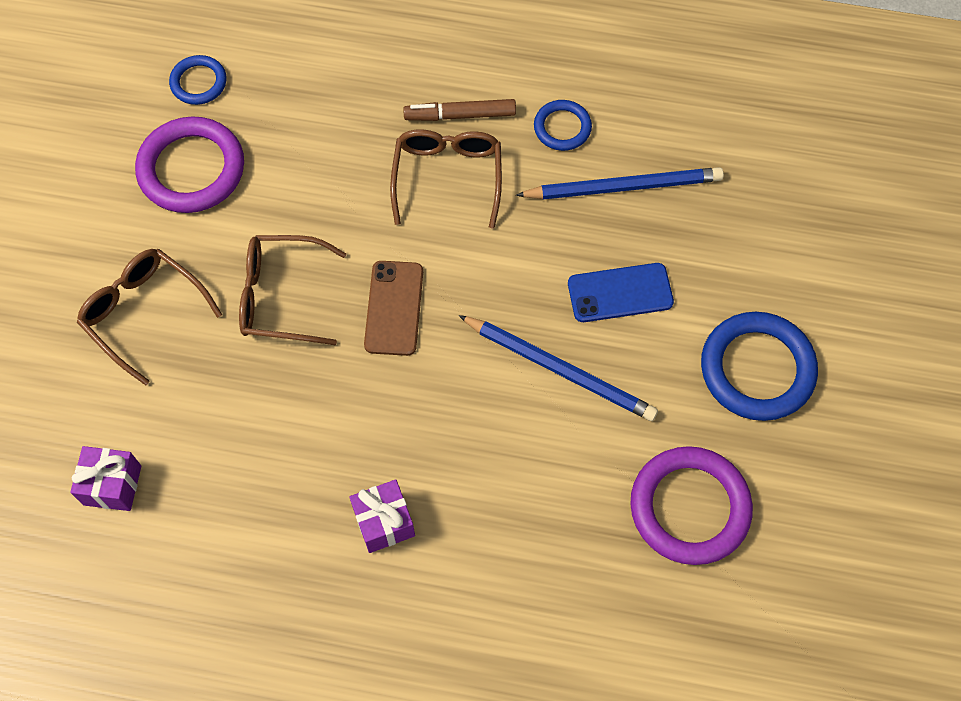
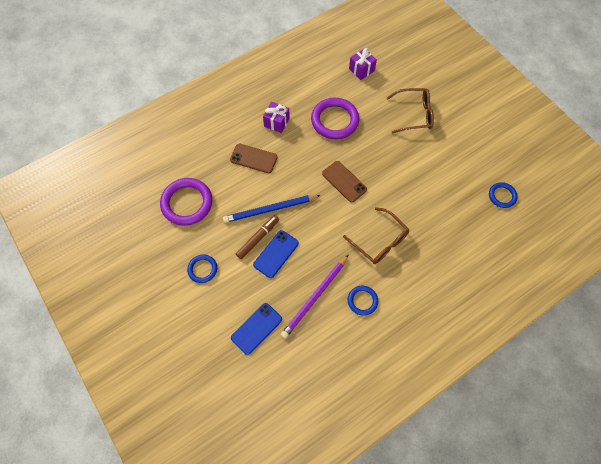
camera: 135 degrees right, 0 degrees up
purple ring [135,117,244,213] -> purple ring moved to [311,98,359,139]
brown glasses [239,235,346,345] -> none
brown marker [403,99,516,121] -> brown marker moved to [236,215,279,259]
blue pencil [516,167,724,200] -> purple pencil [281,254,349,339]
blue ring [701,312,818,421] -> blue ring [187,254,217,283], size x0.54
none -> brown phone [230,144,278,173]
none -> blue phone [231,303,282,355]

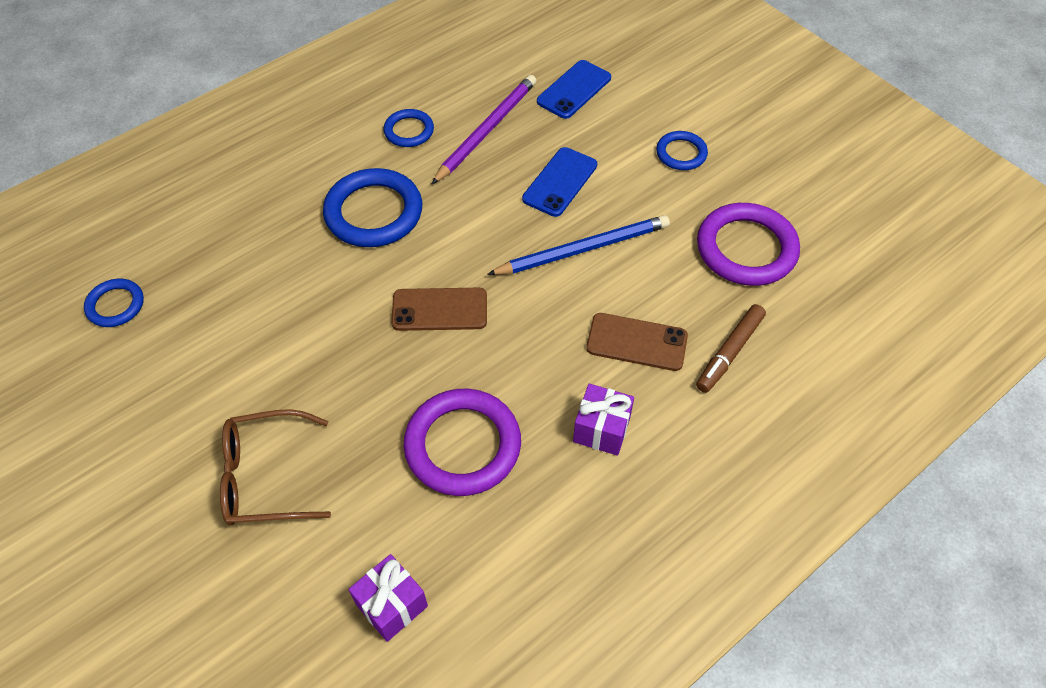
camera: 175 degrees right, 10 degrees down
brown marker [236,215,279,259] -> brown marker moved to [696,304,766,393]
brown phone [322,161,367,202] -> brown phone turned 45 degrees counterclockwise [391,288,487,331]
brown glasses [343,207,409,264] -> blue ring [323,168,422,247]

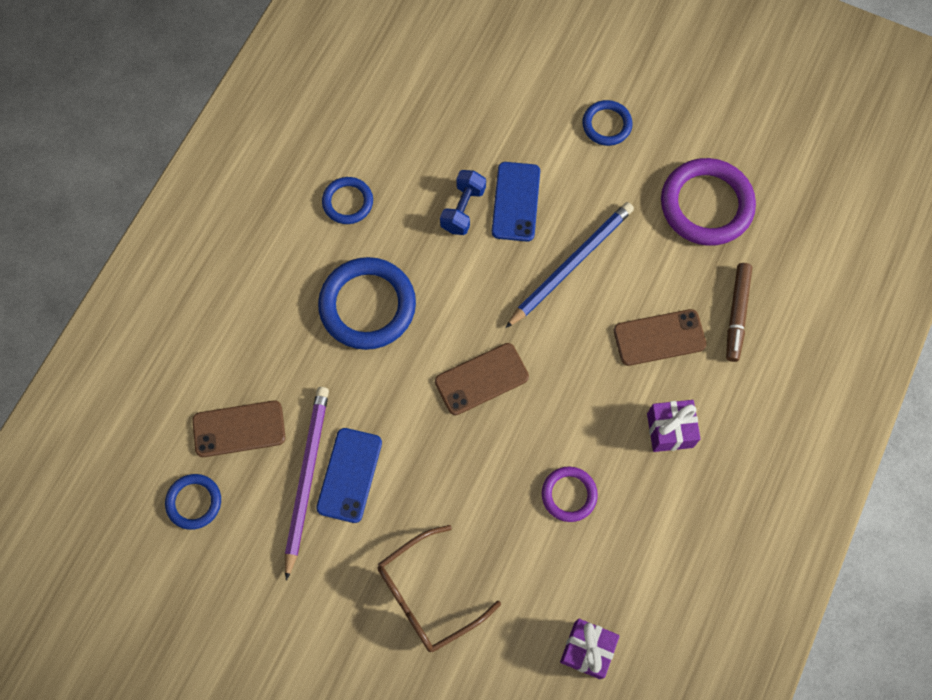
camera: 25 degrees left, 15 degrees up
purple ring [404,389,521,496] -> purple ring [542,467,598,522], size x0.54
purple pencil [432,75,537,184] -> purple pencil moved to [285,387,329,581]
blue phone [537,60,611,119] -> blue phone moved to [316,428,382,523]
none -> brown phone [192,401,286,457]
none -> blue dumbbell [440,170,486,235]

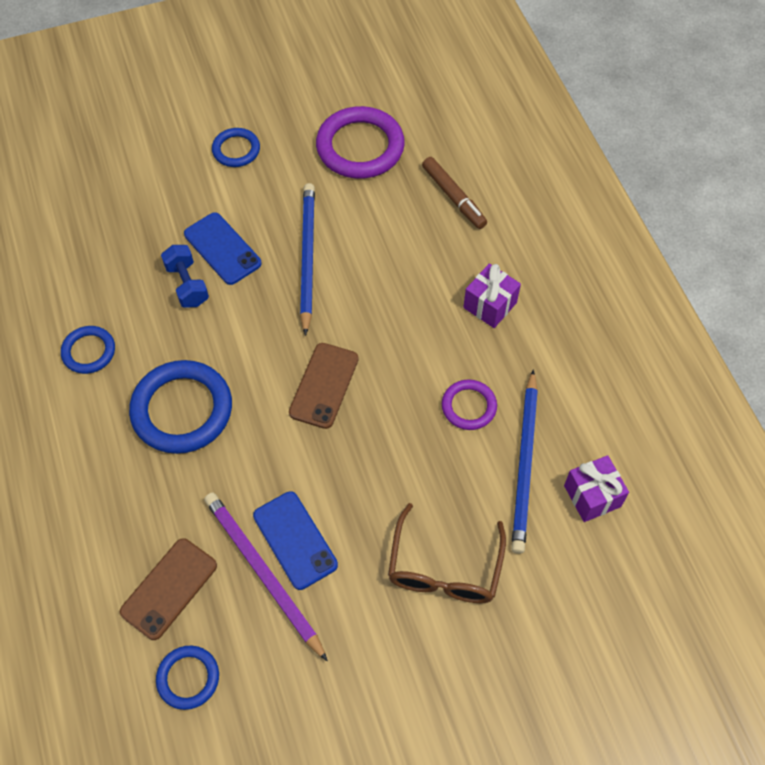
camera: 45 degrees left, 10 degrees down
brown phone [614,309,707,366] -> none
none -> blue pencil [511,369,538,554]

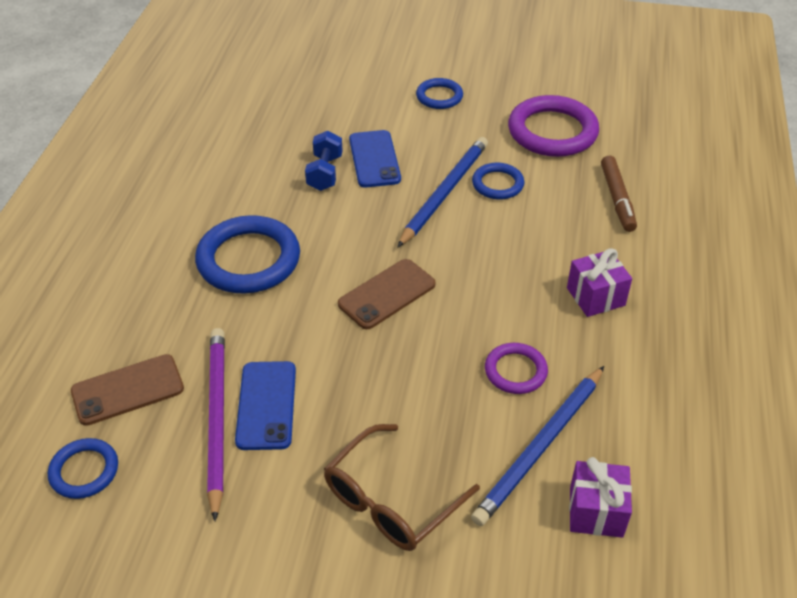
camera: 30 degrees right, 15 degrees down
blue ring [61,326,115,374] -> blue ring moved to [472,163,524,200]

